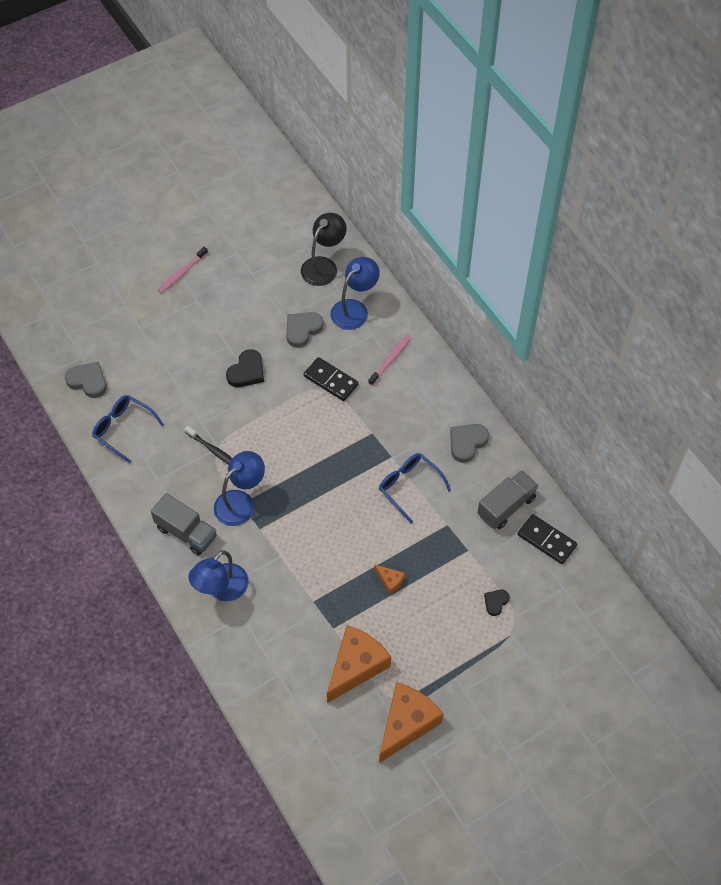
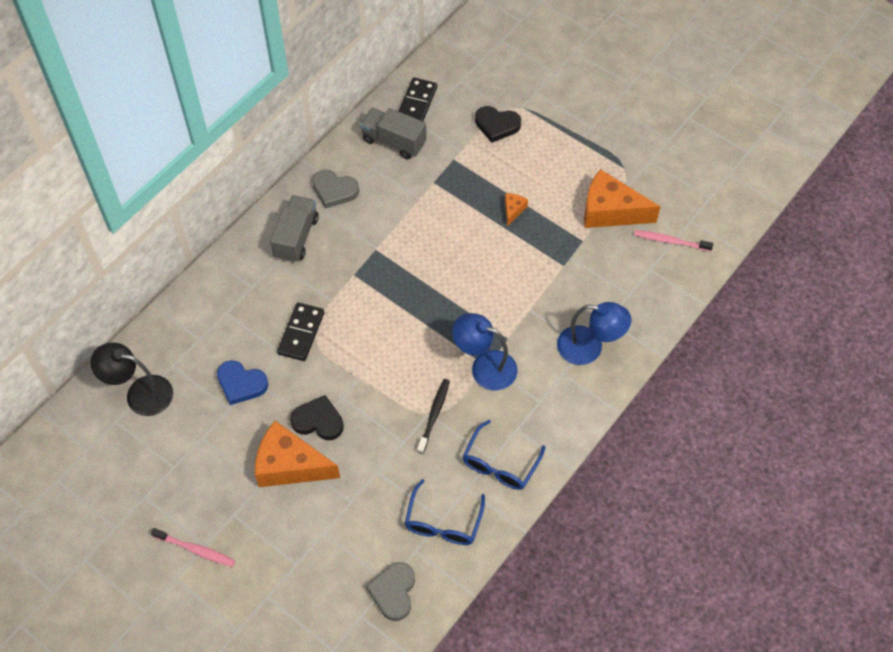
camera: 110 degrees left, 0 degrees up
grey truck [151,493,216,556] -> grey truck moved to [270,195,319,263]
grey heart [286,312,323,348] -> blue heart [217,360,268,405]
blue lamp [331,257,380,330] -> none
pink toothbrush [368,335,411,386] -> pink toothbrush moved to [634,230,713,251]
blue glasses [379,453,451,524] -> blue glasses moved to [463,420,546,490]
orange cheese [379,682,443,763] -> orange cheese moved to [255,421,340,487]
black heart [484,590,510,616] -> black heart [475,106,521,143], size x1.67

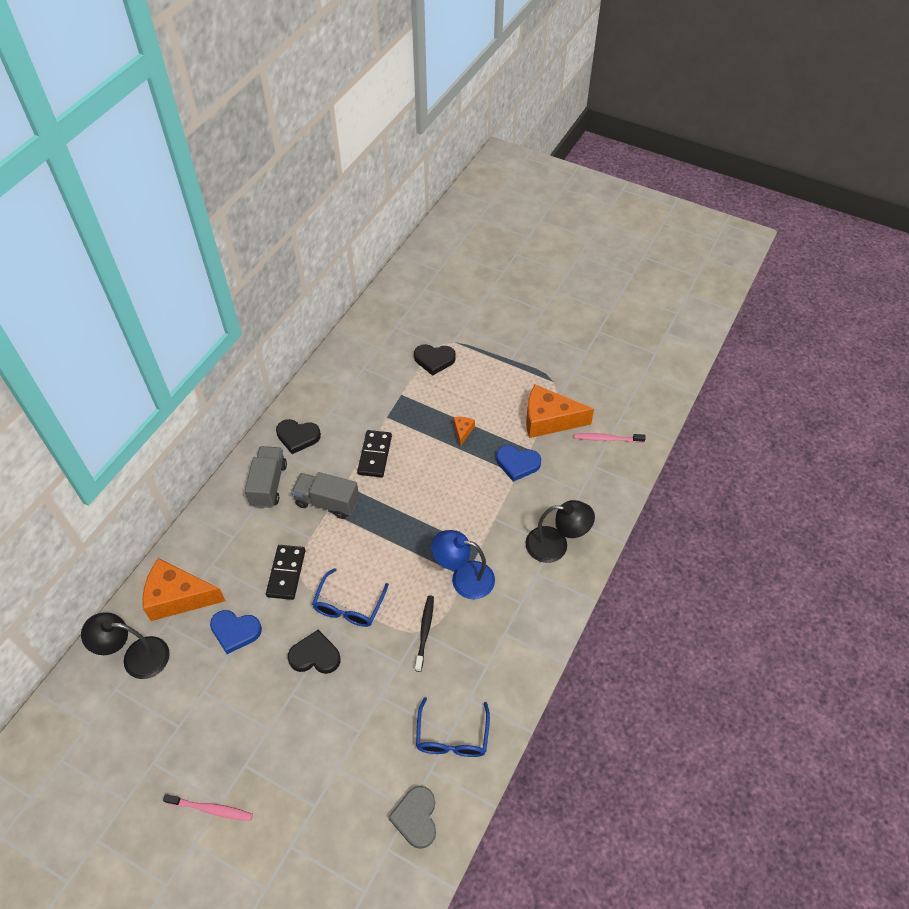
camera: 10 degrees left, 5 degrees down
orange cheese [255,421,340,487] -> orange cheese moved to [142,558,225,621]
grey heart [312,170,359,208] -> black heart [276,419,321,454]
grey truck [360,108,427,159] -> grey truck moved to [291,472,359,519]
black domino [399,77,437,121] -> black domino moved to [357,430,392,477]
blue glasses [463,420,546,490] -> blue glasses moved to [312,568,389,627]
blue lamp [557,302,631,365] -> black lamp [525,500,595,563]
none -> blue heart [496,445,541,482]

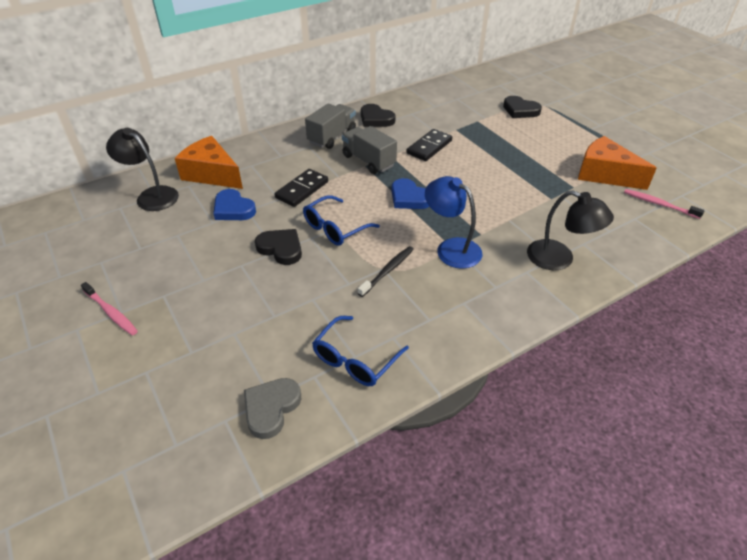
camera: 30 degrees right, 10 degrees down
orange cheese [454,417,475,447] -> none
blue heart [496,445,541,482] -> blue heart moved to [392,178,429,209]

